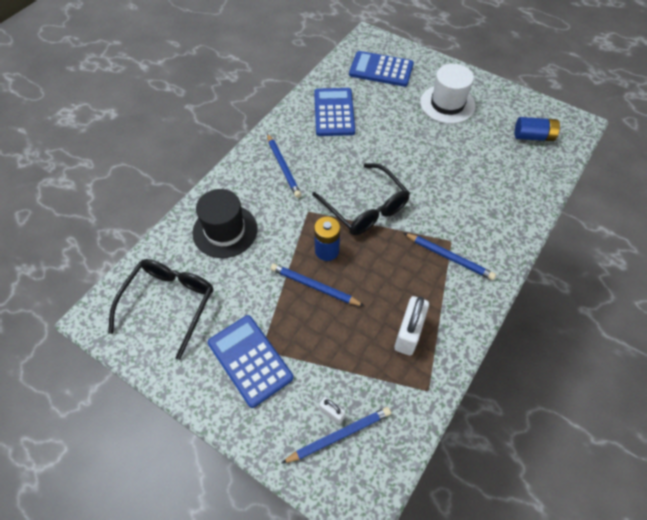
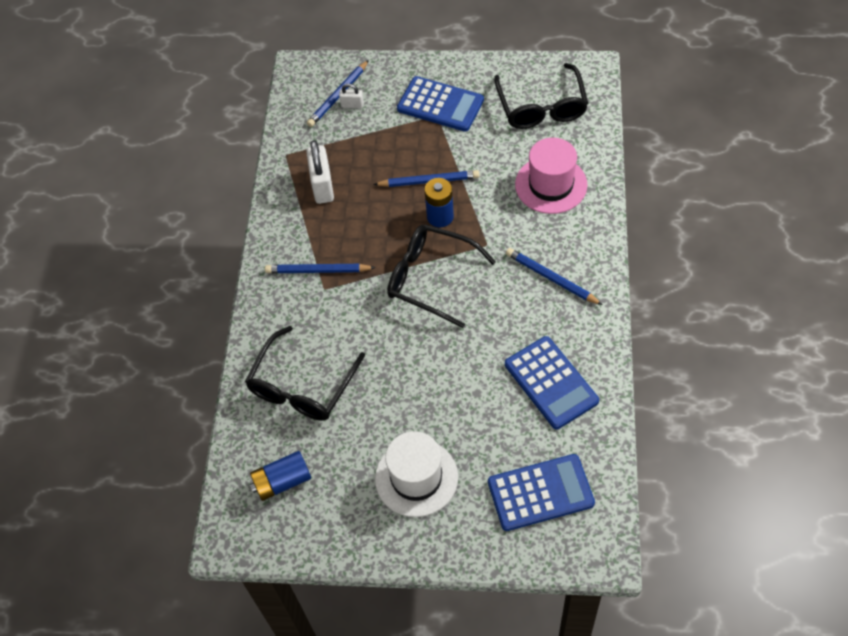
camera: 155 degrees right, 0 degrees up
black hat [192,189,257,258] -> pink hat [515,138,588,214]
none -> black glasses [245,326,365,421]

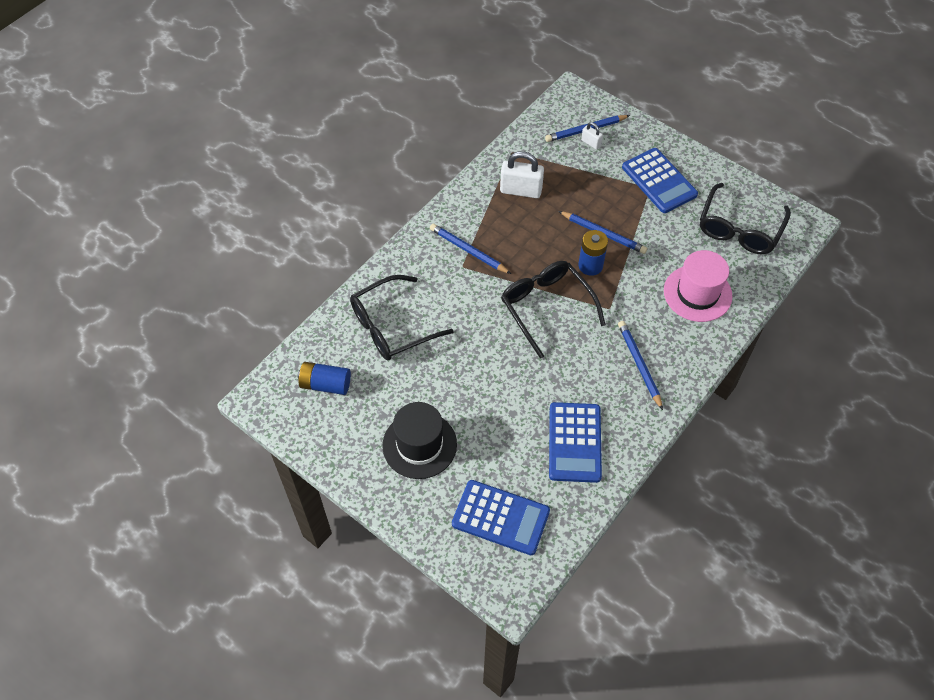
camera: 30 degrees right, 0 degrees up
white padlock [306,140,334,204] -> white padlock turned 75 degrees clockwise [500,151,544,198]
white hat [375,431,458,517] -> black hat [382,402,457,479]

